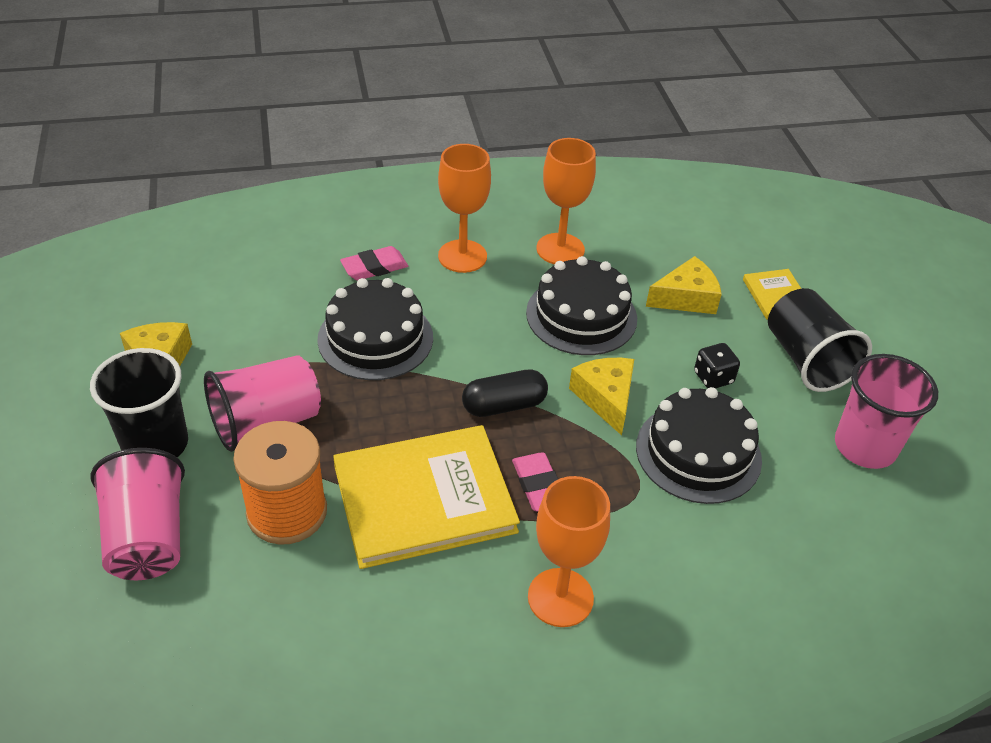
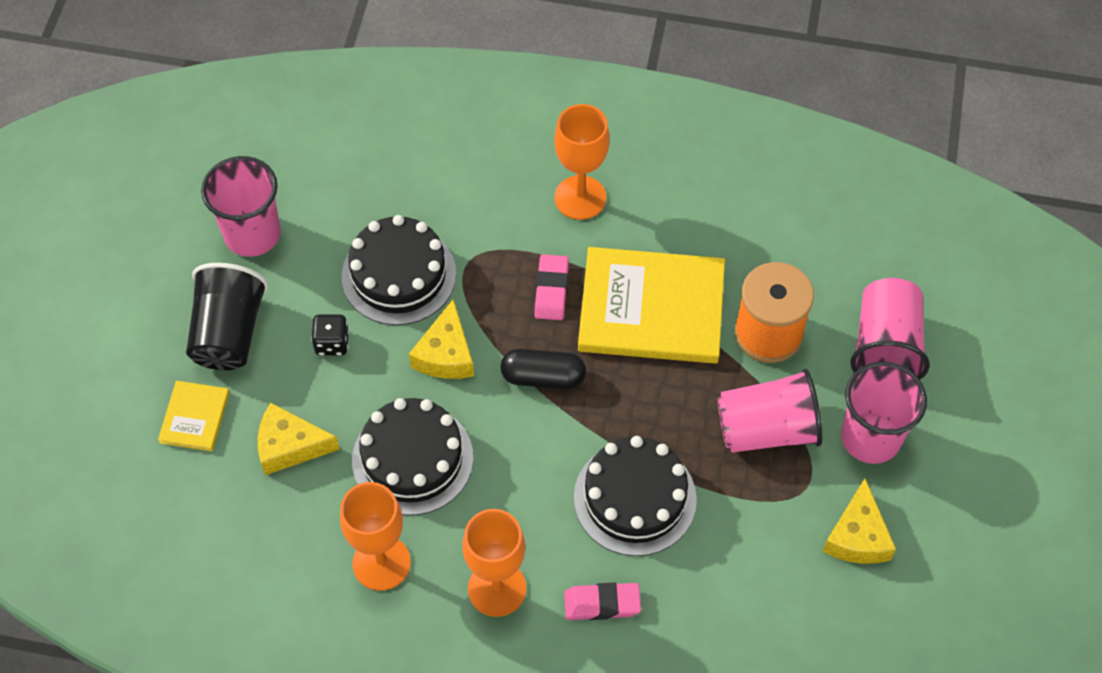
camera: 155 degrees left, 15 degrees up
black cup [90,348,188,457] -> pink cup [841,361,927,464]

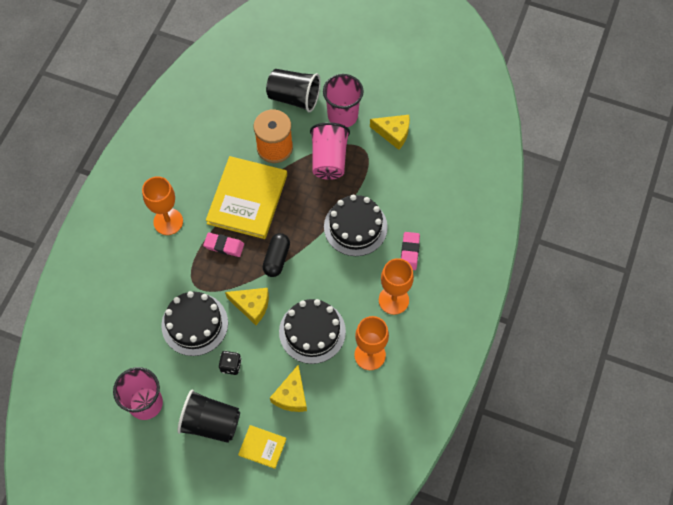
camera: 80 degrees left, 5 degrees up
pink cup [850,278,930,380] -> black cup [266,69,321,112]

